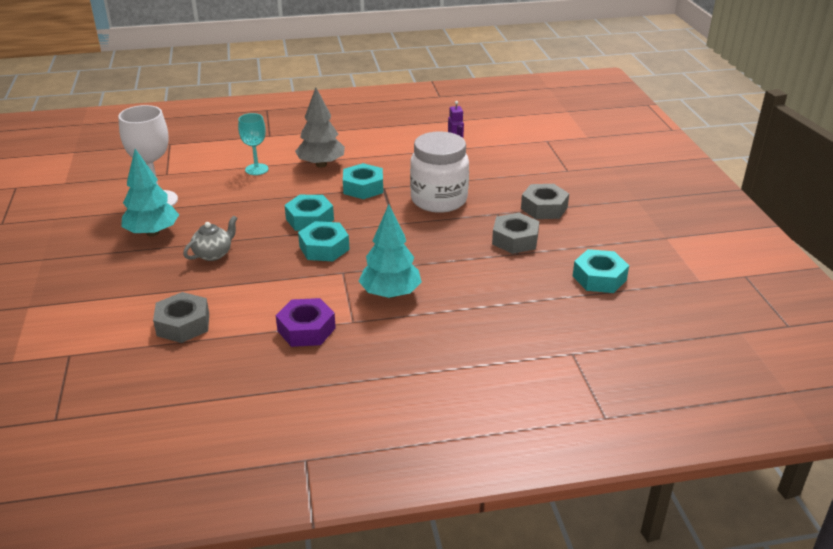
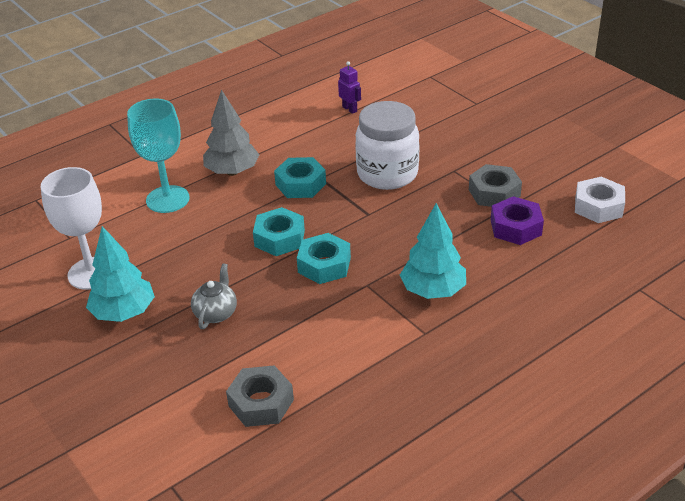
camera: 25 degrees left, 5 degrees up
turquoise goblet [238,113,269,175] -> turquoise goblet [127,99,190,213], size x1.60
purple nut [276,298,336,347] -> purple nut moved to [491,196,544,245]
grey nut [521,184,569,219] -> none
turquoise nut [573,249,629,293] -> white nut [575,177,625,223]

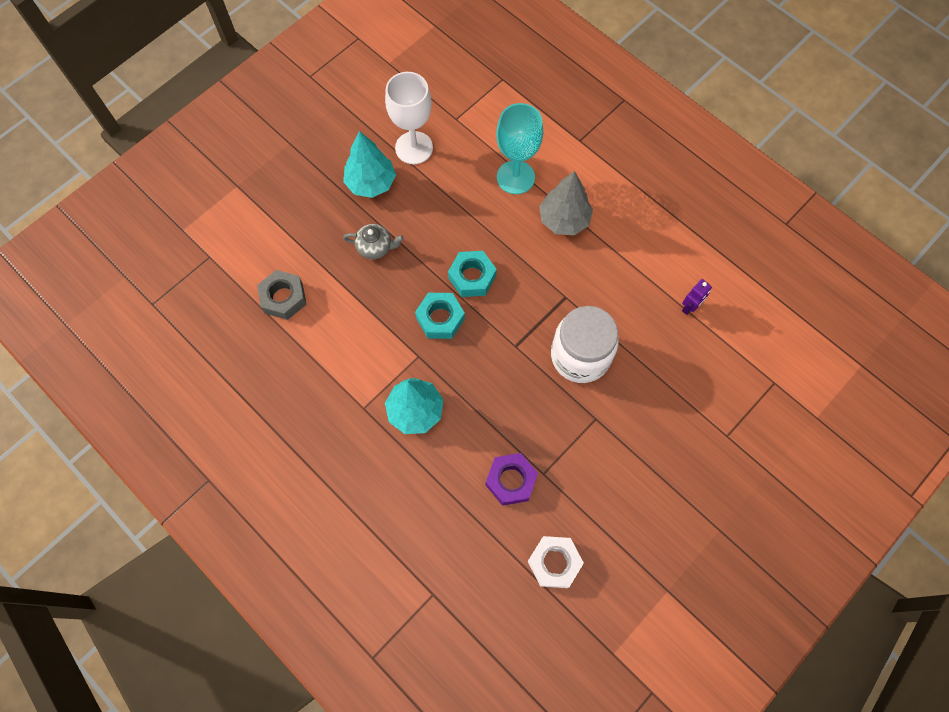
camera: 80 degrees right, 30 degrees up
turquoise nut [274,157,326,198] -> none
grey nut [469,164,522,207] -> none

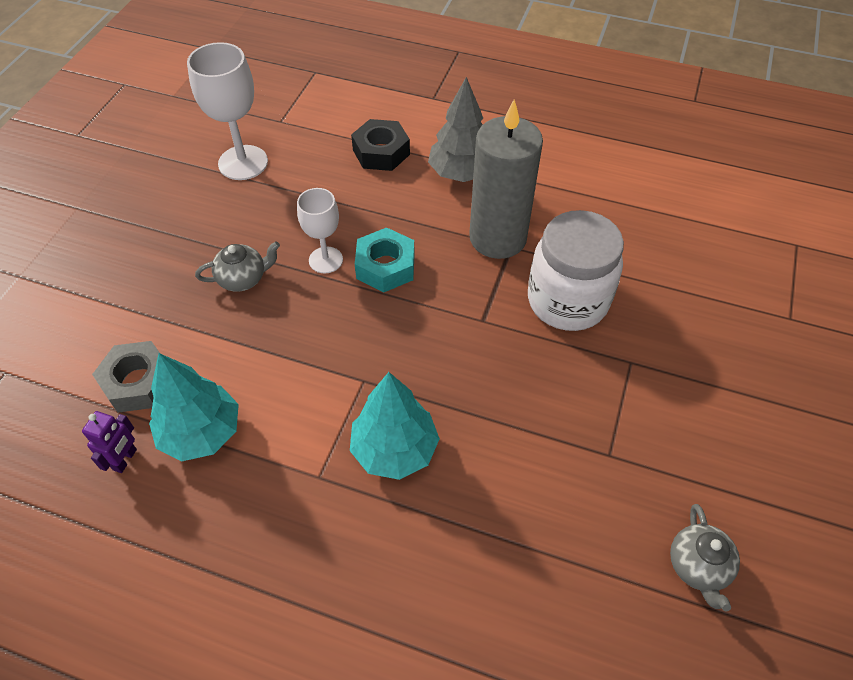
camera: 25 degrees left, 15 degrees down
turquoise tree [343,131,396,198] -> turquoise tree moved to [149,353,239,461]
turquoise nut [415,293,465,339] -> none
purple nut [486,453,538,506] -> none
turquoise goblet [496,103,543,194] -> black nut [351,119,410,171]
white nut [528,536,584,588] -> grey teapot [670,504,740,611]
purple robot [682,279,712,315] -> purple robot moved to [82,411,137,473]
none -> white goblet [297,188,343,273]
none -> grey candle [469,100,543,259]

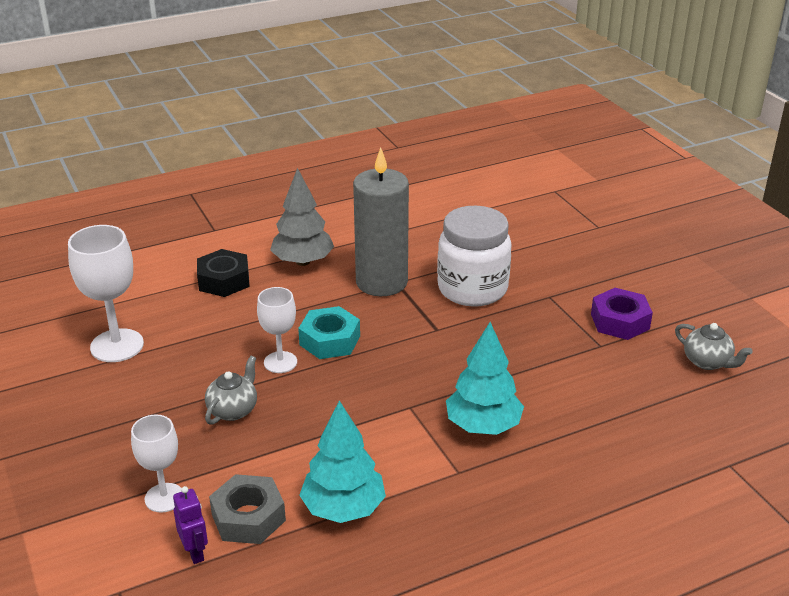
camera: 45 degrees left, 20 degrees down
purple robot [82,411,137,473] -> purple robot moved to [173,486,208,564]
none -> white goblet [131,415,182,513]
none -> purple nut [591,288,653,340]

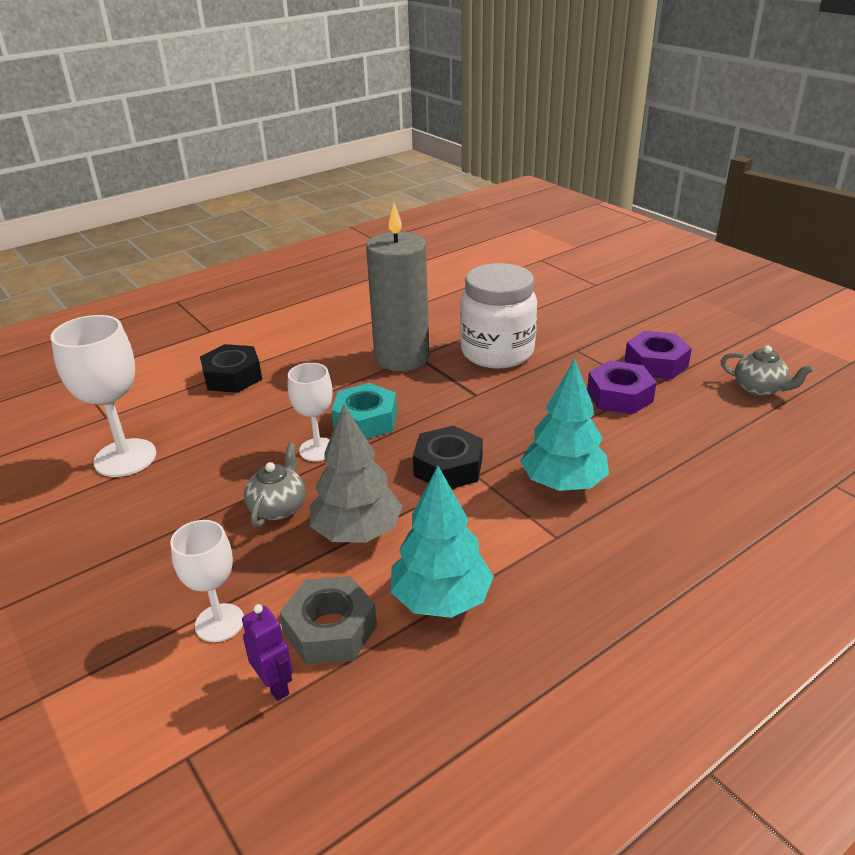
camera: 10 degrees left, 0 degrees up
grey tree [270,168,334,266] -> grey tree moved to [310,404,403,543]
none -> black nut [413,426,483,489]
none -> purple nut [587,360,657,415]

